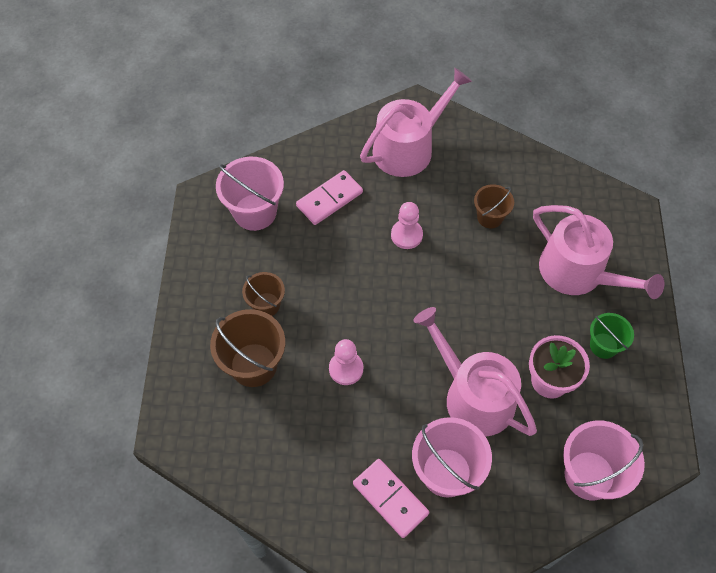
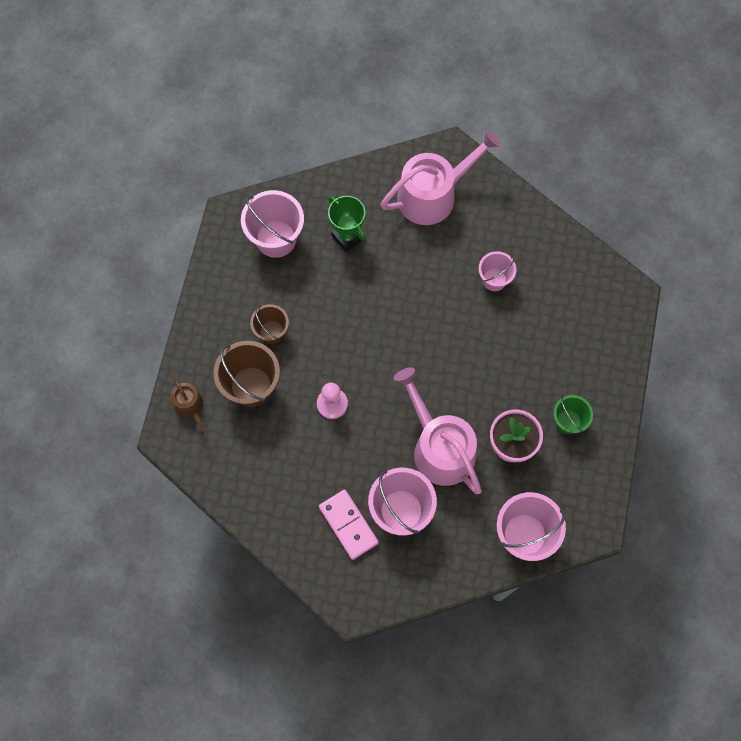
camera: 10 degrees right, 10 degrees up
pink domino [296,170,363,225] -> green trophy [328,196,366,252]
pink pawn [391,202,423,249] -> none
brown bucket [474,184,514,229] -> pink bucket [478,251,517,291]
pink watering can [533,205,664,299] -> none
none -> brown watering can [171,374,207,431]

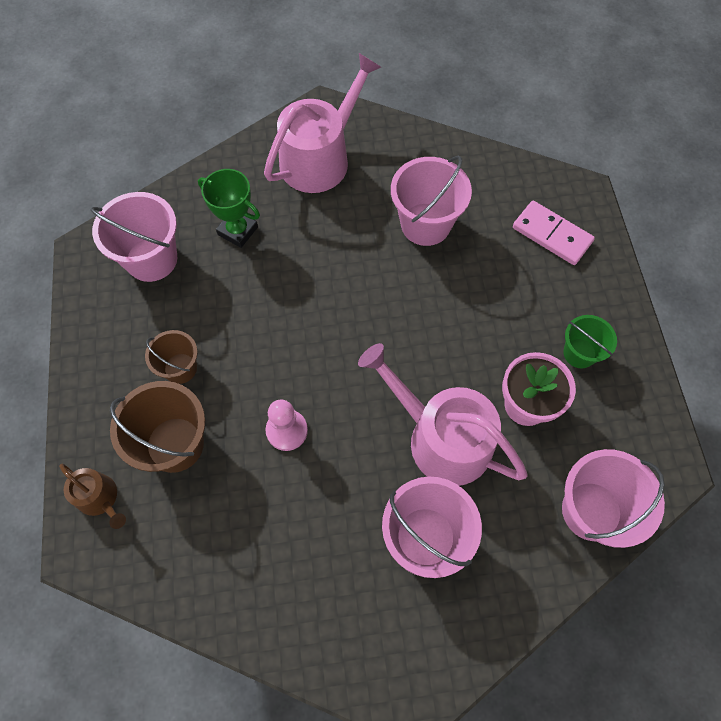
camera: 20 degrees left, 5 degrees down
pink domino [319,490,379,560] -> pink domino moved to [513,201,595,265]
pink bucket [478,251,517,291] -> pink bucket [391,156,472,246], size x1.67

